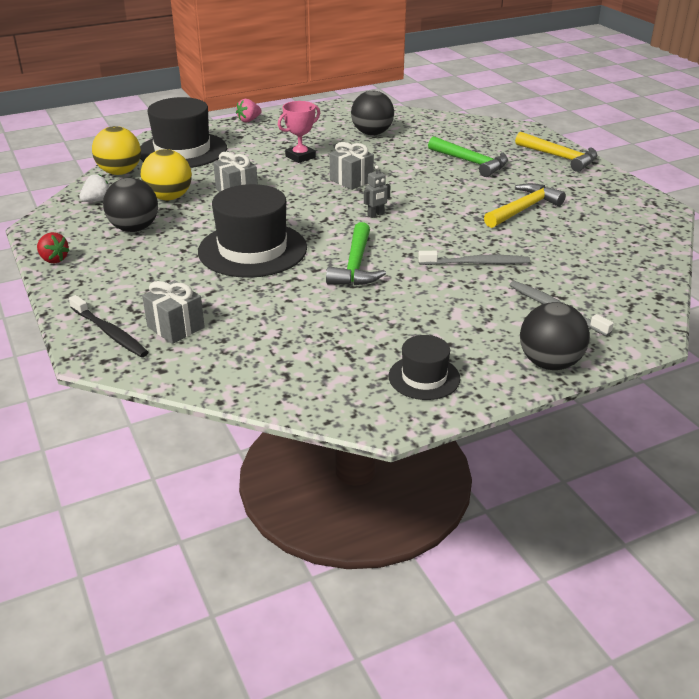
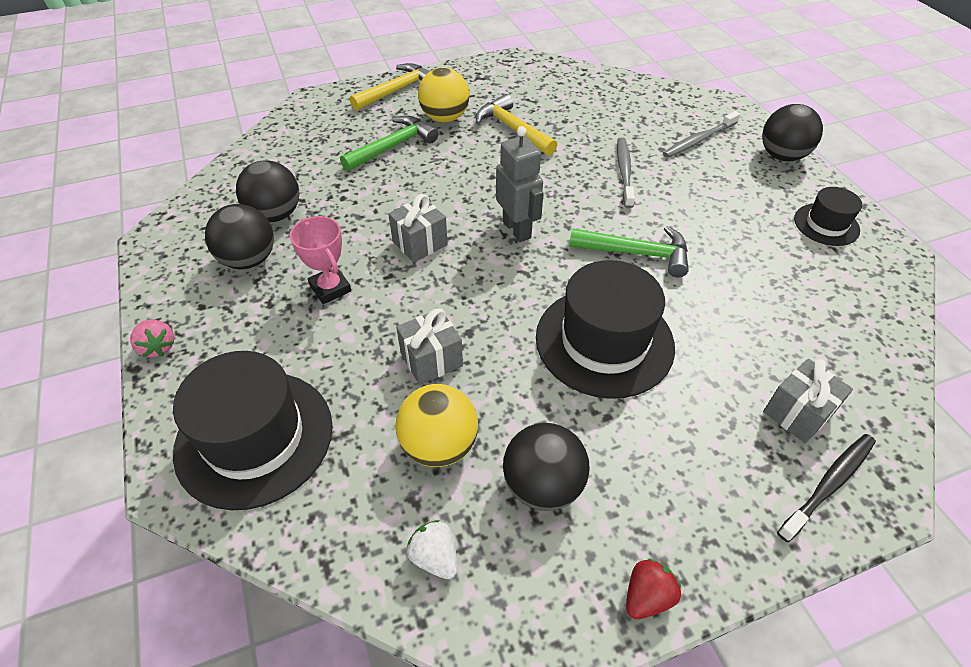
camera: 85 degrees left, 15 degrees up
yellow ball [92,126,141,175] -> yellow ball moved to [418,68,469,122]
grey robot [364,165,391,218] -> grey robot [496,126,544,242], size x1.88
none -> black ball [205,204,274,269]

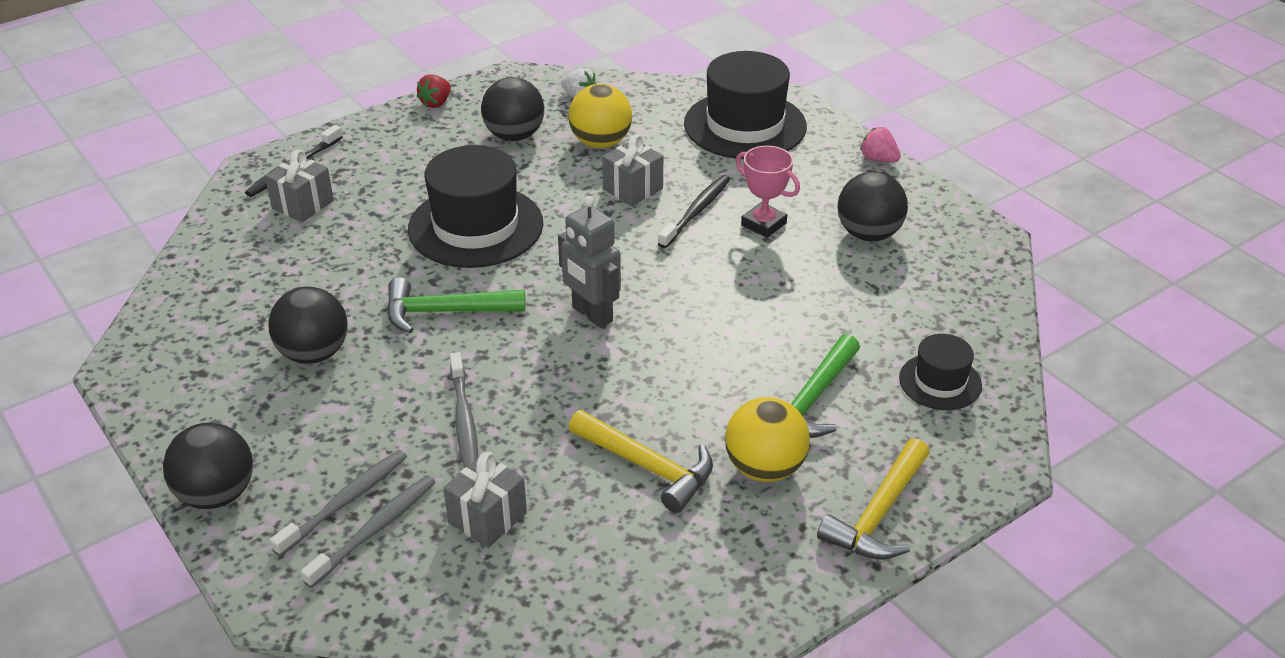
camera: 165 degrees right, 10 degrees down
black ball [236,160,299,222] -> black ball moved to [268,287,348,364]
grey gift [388,194,448,262] -> grey gift moved to [443,452,527,548]
black hat [794,187,862,246] -> black hat moved to [899,334,982,410]
none -> grey toothbrush [301,475,436,588]
none -> black toothbrush [658,175,730,248]

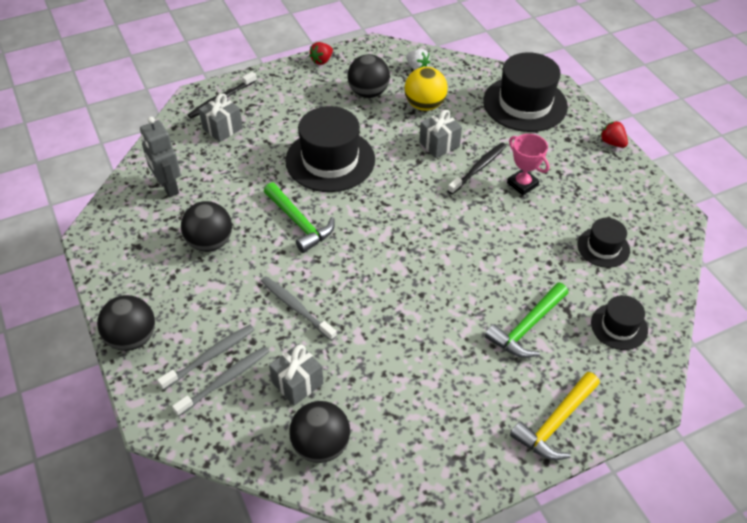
camera: 10 degrees right, 10 degrees up
green hammer [387,277,526,333] -> green hammer turned 135 degrees counterclockwise [264,182,335,253]
grey toothbrush [450,352,478,468] -> grey toothbrush turned 135 degrees clockwise [261,276,337,341]
grey robot [558,196,621,328] -> grey robot moved to [140,117,181,197]
yellow hammer [569,410,713,513] -> none
yellow ball [725,397,810,482] -> none
black ball [838,172,908,241] -> black ball moved to [289,401,350,463]
pink strawberry [860,127,901,162] -> red strawberry [600,121,628,148]
none -> black hat [577,218,630,268]

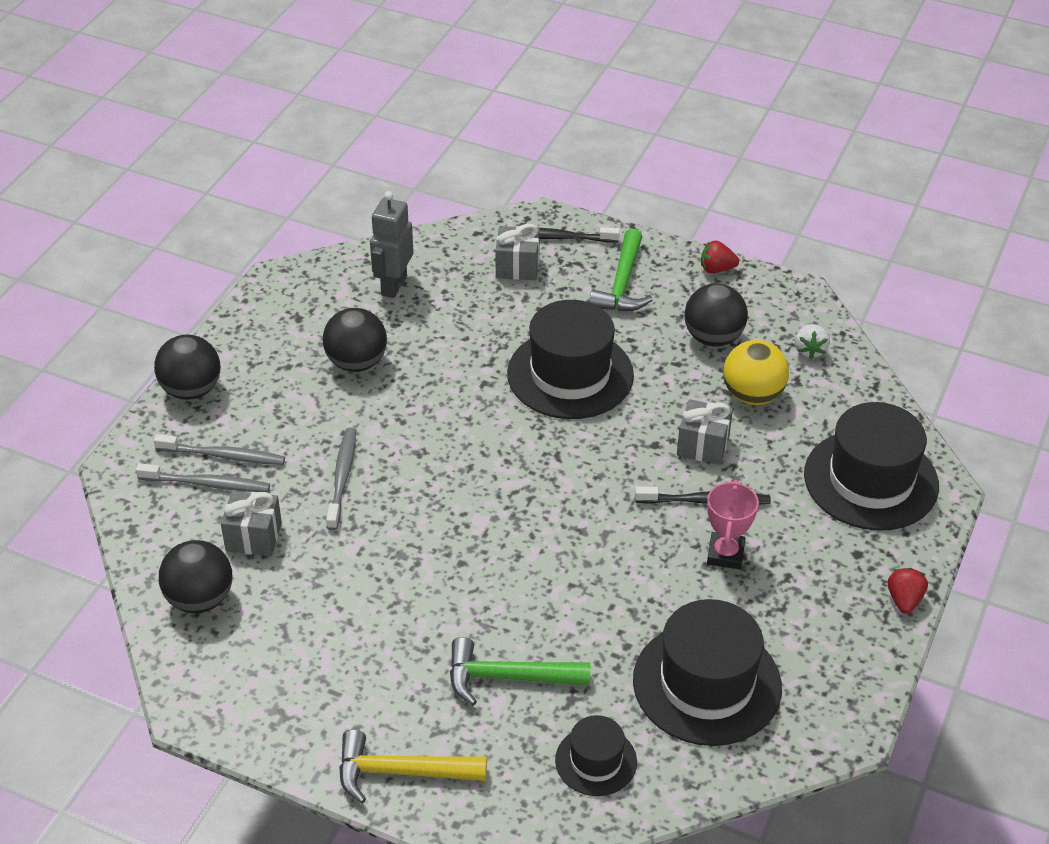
camera: 50 degrees right, 5 degrees down
green hammer [264,182,335,253] -> green hammer moved to [589,229,653,311]
black hat [577,218,630,268] -> black hat [633,599,782,746], size x1.88

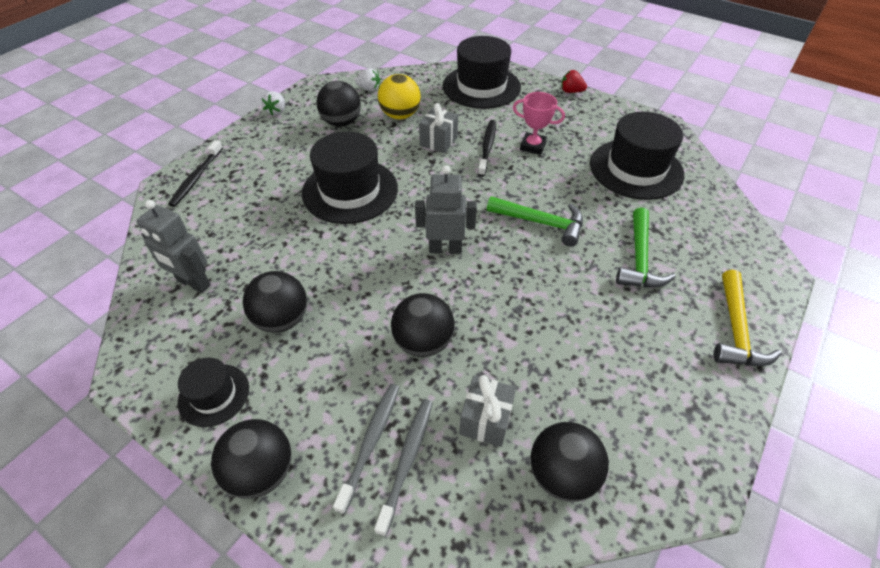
camera: 80 degrees left, 5 degrees up
grey toothbrush [326,427,356,530] -> black ball [391,293,455,357]
grey gift [495,224,540,280] -> none
black hat [555,715,637,796] -> black hat moved to [178,358,249,427]
green hammer [589,229,653,311] -> green hammer moved to [487,196,583,246]
red strawberry [701,240,739,273] -> white strawberry [261,91,285,115]
none -> grey robot [415,165,477,254]

